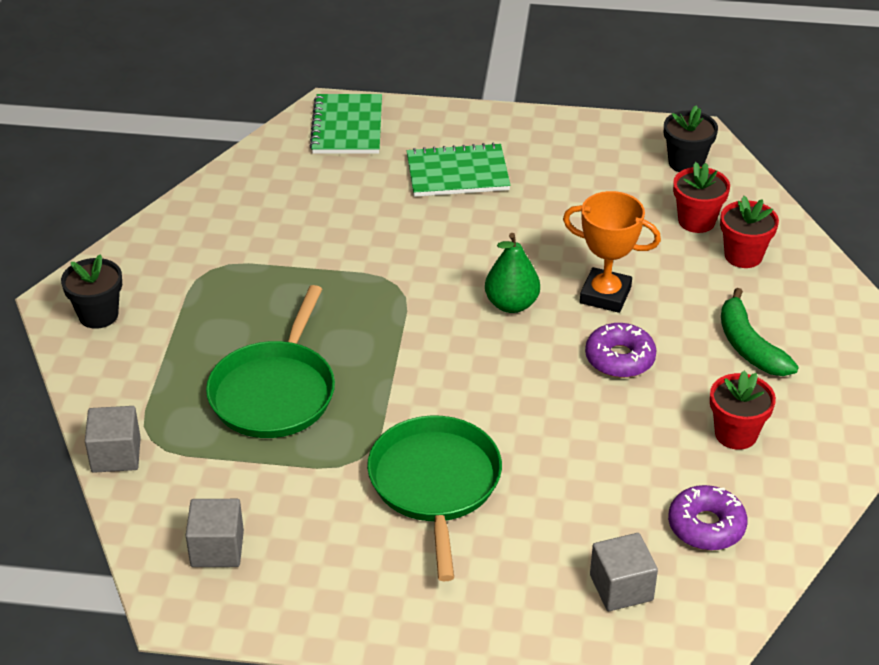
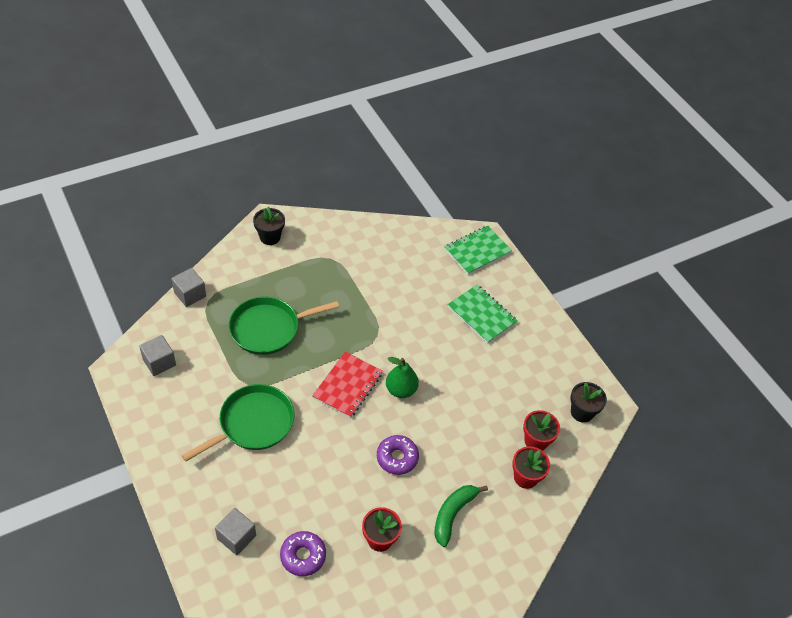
camera: 50 degrees right, 10 degrees up
orange trophy [563,191,661,313] -> none
none -> red notebook [312,352,383,418]

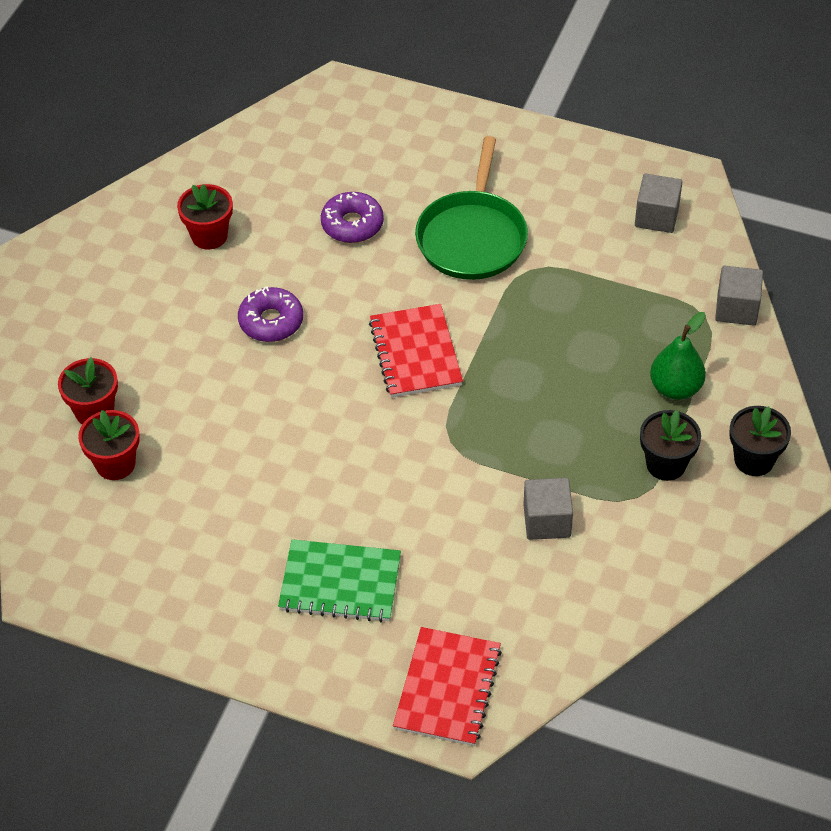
camera: 145 degrees right, 0 degrees up
grey cube [215,508,256,555] -> grey cube moved to [523,478,573,540]
green pan [229,297,339,355] -> none
purple donut [280,531,326,576] -> purple donut moved to [321,192,384,243]
green pear [386,357,419,398] -> green pear moved to [650,312,706,400]
green banana [434,485,488,547] -> none
green notebook [445,226,512,275] -> red notebook [393,627,502,746]
black flower pot [570,382,607,423] -> black flower pot moved to [640,410,701,481]

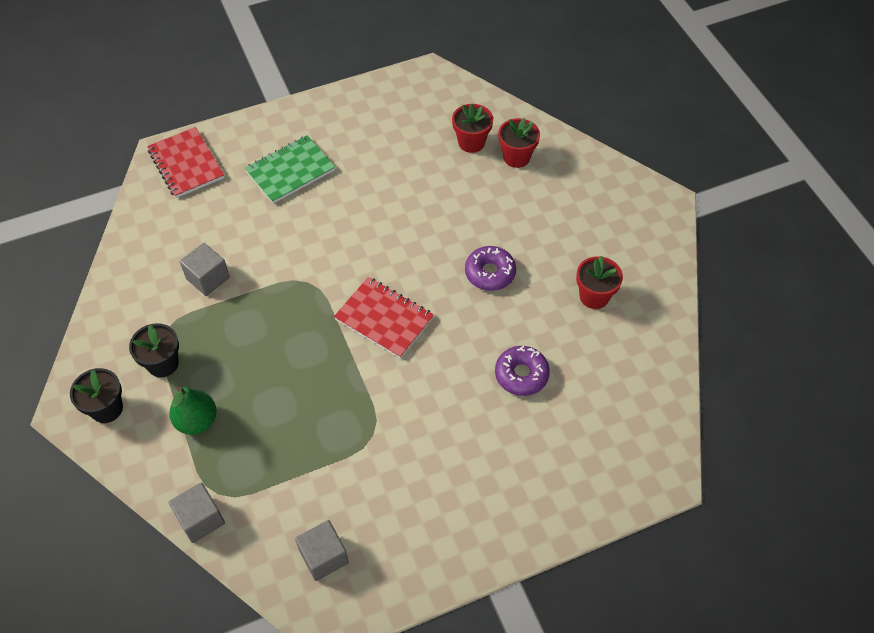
camera: 135 degrees right, 5 degrees up
green pan [415,136,528,280] -> none

